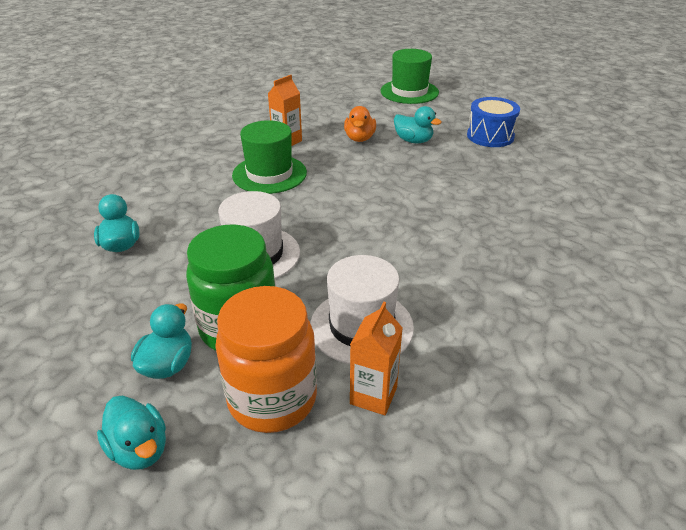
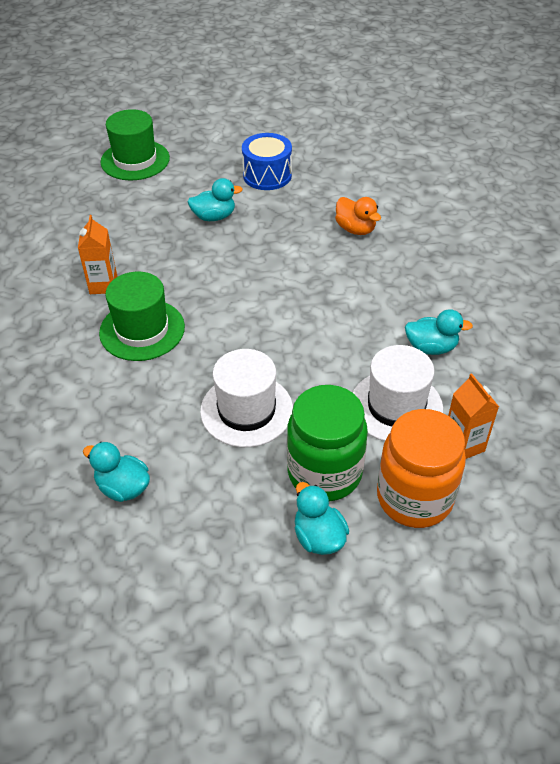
camera: 45 degrees left, 10 degrees up
turquoise duck [97,395,166,470] -> turquoise duck moved to [405,309,473,355]
orange duck [344,106,376,142] -> orange duck moved to [335,197,381,235]

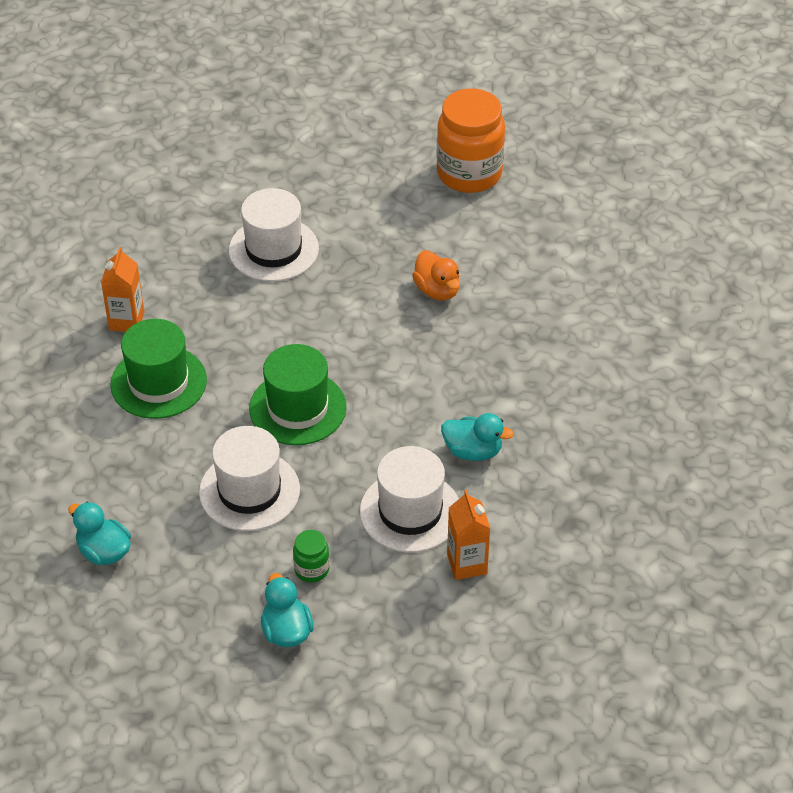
camera: 10 degrees right, 0 degrees up
green hat [101,109,170,180] -> green hat moved to [249,344,347,445]
turquoise duck [187,178,243,221] -> white hat [229,188,319,282]
blue drum [242,133,292,190] -> none
green jar [287,385,368,501] -> green jar [293,530,330,583], size x0.45
orange jar [377,409,466,528] -> orange jar moved to [436,88,505,193]

